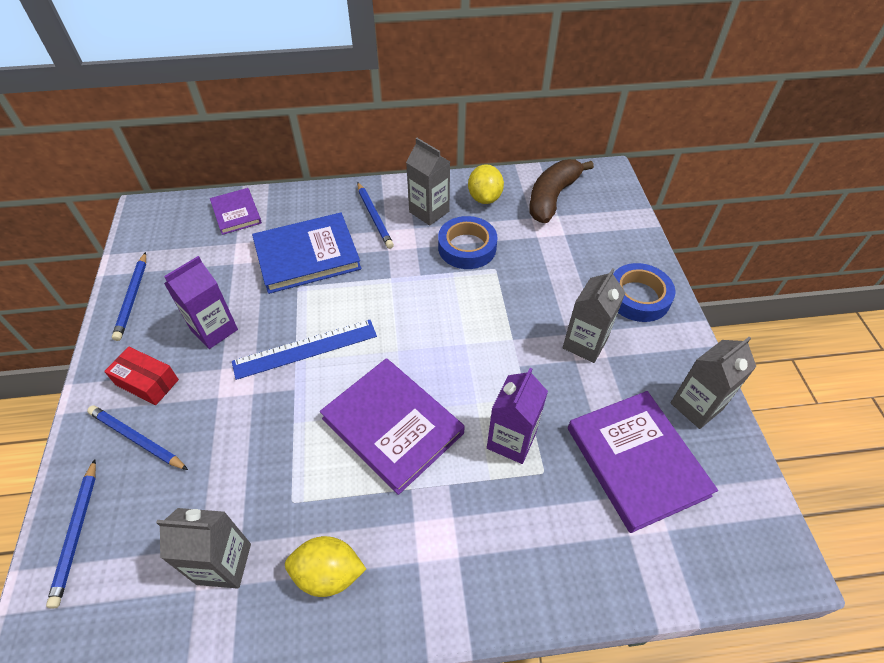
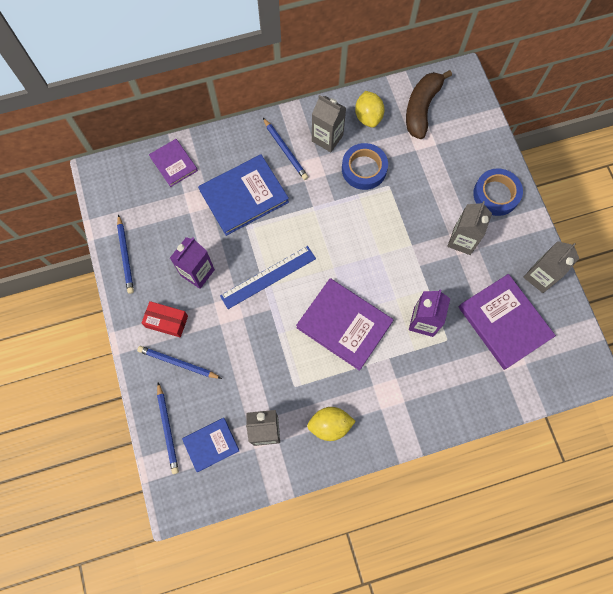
camera: 10 degrees left, 20 degrees up
none -> blue book [182,418,239,472]

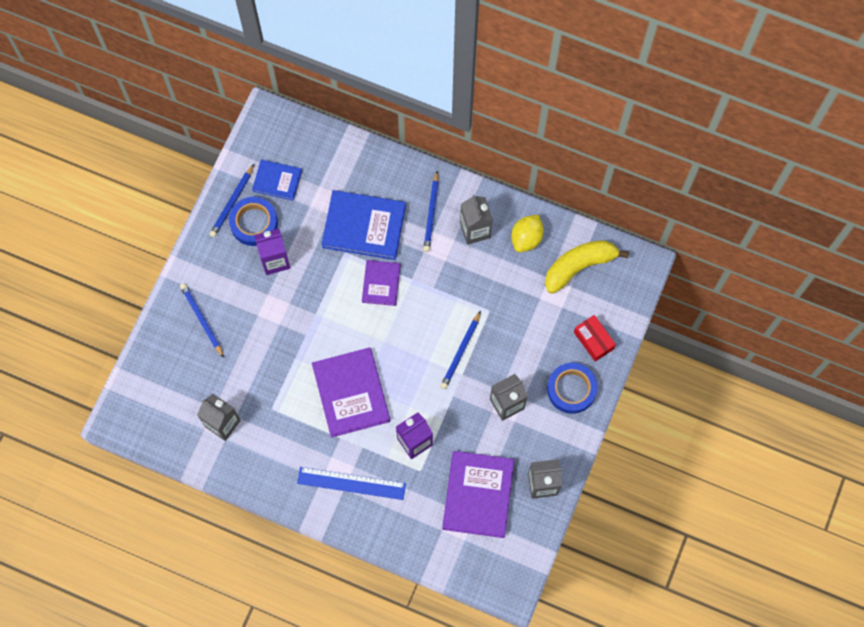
camera: 40 degrees right, 0 degrees up
red box [142,301,188,337] -> red box moved to [574,315,616,362]
purple book [149,139,198,187] -> purple book moved to [362,260,401,306]
blue pencil [157,382,179,474] -> blue pencil moved to [440,311,481,389]
blue book [182,418,239,472] -> blue book moved to [252,159,302,201]
blue ruler [220,246,316,309] -> blue ruler moved to [297,467,406,500]
yellow lemon [307,407,356,441] -> none
blue tape [342,143,388,190] -> blue tape moved to [229,197,278,246]
brown banana [406,70,452,139] -> yellow banana [545,240,629,294]

